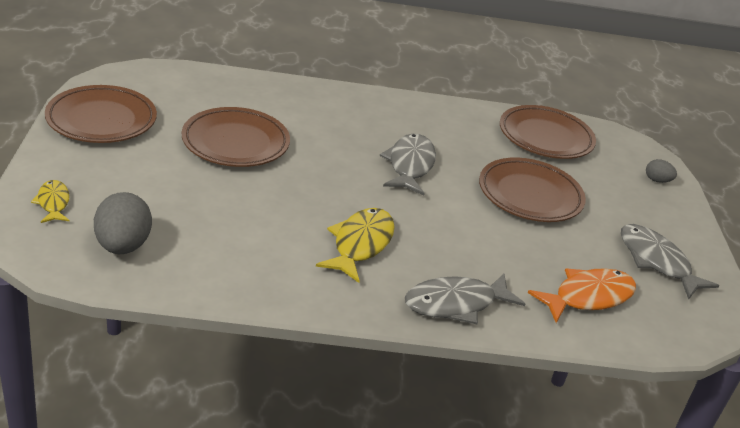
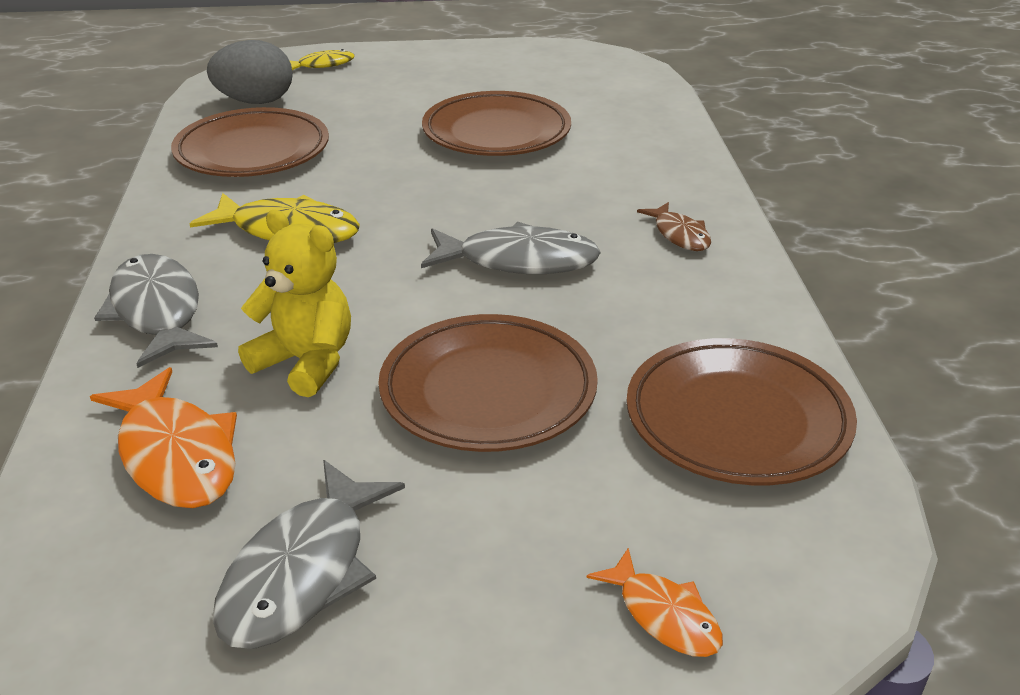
camera: 90 degrees right, 0 degrees up
brown plate [45,85,157,143] -> brown plate moved to [171,107,329,177]
grey fish [621,224,719,300] -> grey fish turned 150 degrees clockwise [212,460,405,649]
grey egg [646,159,677,183] -> orange fish [587,548,723,657]
none -> yellow teddy bear [238,210,351,397]
none -> brown fish [637,202,711,251]

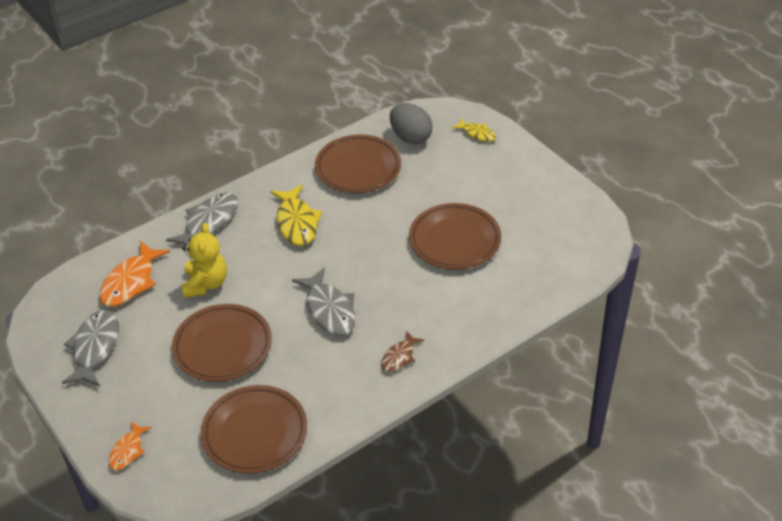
camera: 60 degrees right, 10 degrees up
grey fish [212,460,405,649] -> grey fish turned 105 degrees clockwise [62,310,119,386]

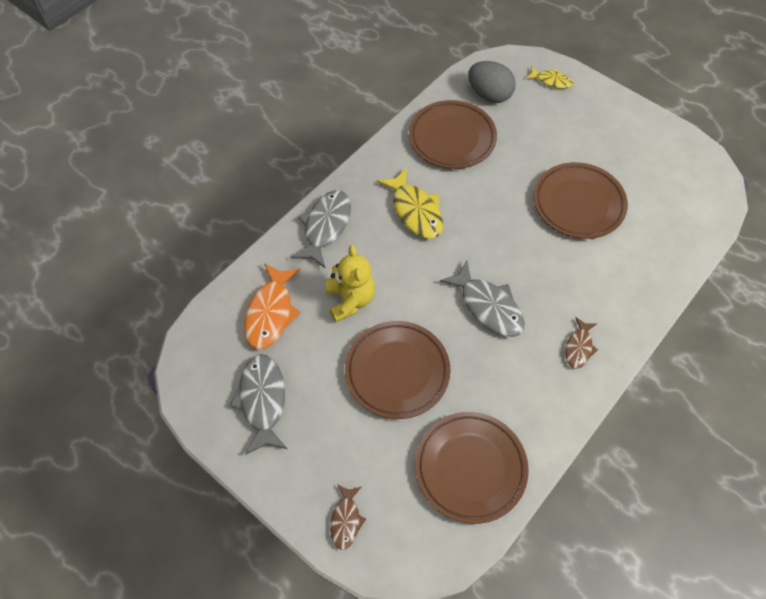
camera: 15 degrees left, 15 degrees up
orange fish [109,421,152,470] -> brown fish [330,484,366,550]

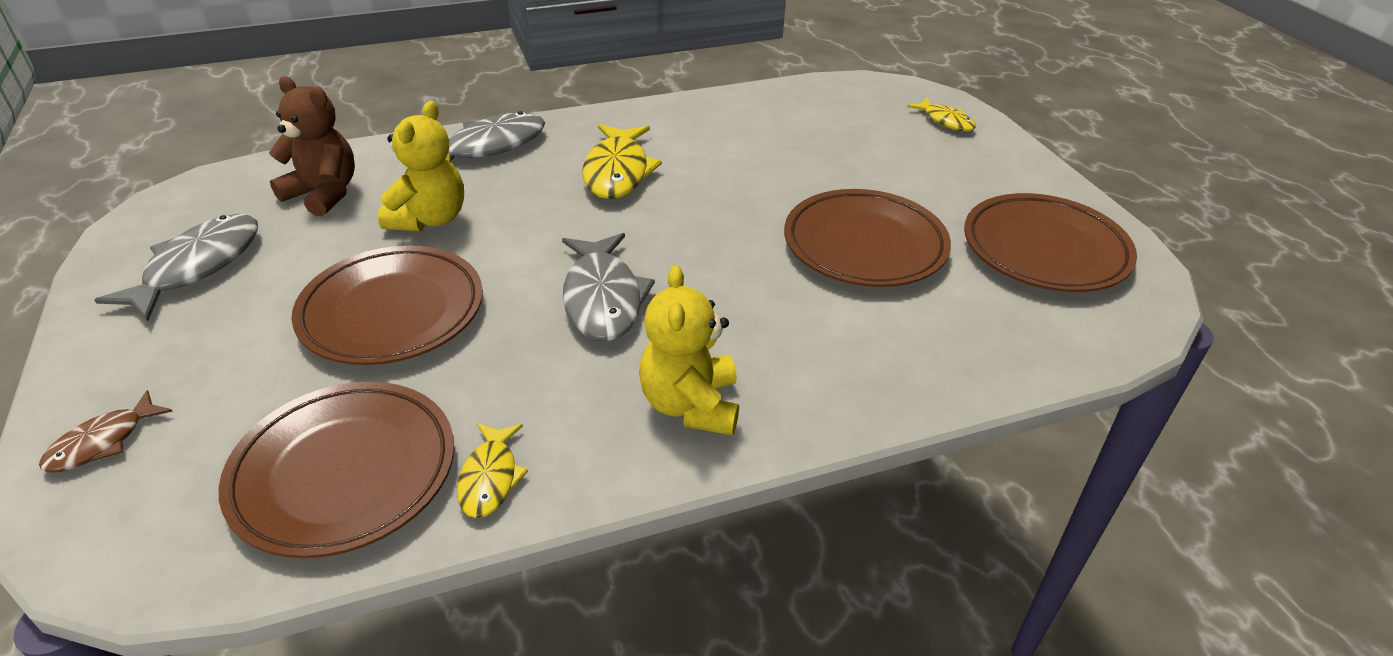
camera: 30 degrees right, 20 degrees down
orange fish [244,263,300,349] -> brown teddy bear [269,76,355,217]
brown plate [409,100,497,169] -> brown plate moved to [964,193,1137,292]
grey egg [468,61,516,103] -> none
brown fish [565,317,598,369] -> yellow teddy bear [639,265,739,435]
none -> yellow fish [457,423,528,518]

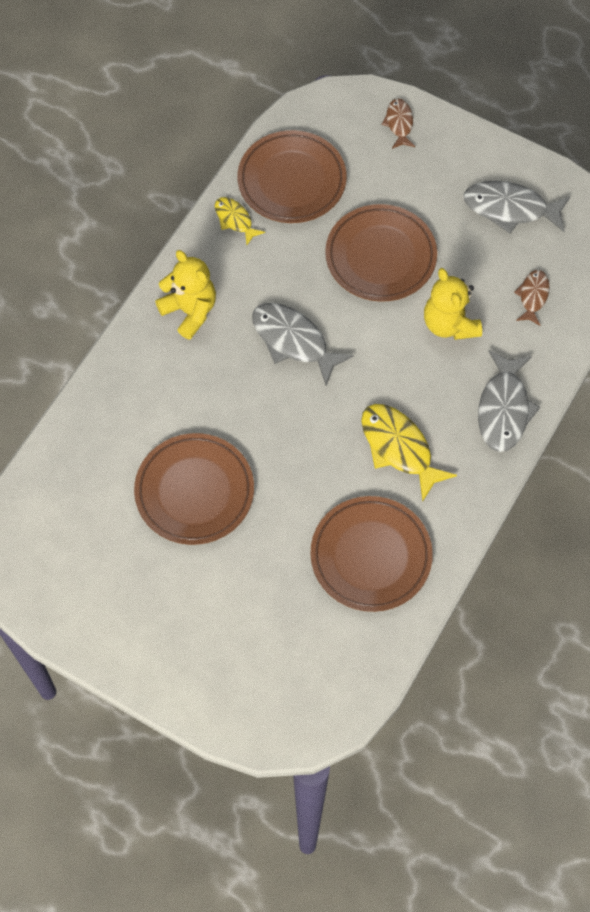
camera: 140 degrees right, 25 degrees up
grey fish [94,214,258,321] -> grey fish turned 120 degrees clockwise [464,181,570,234]
brown teddy bear [269,76,355,217] -> brown fish [514,270,550,326]
yellow fish [907,98,976,132] -> none
brown plate [964,193,1137,292] -> brown plate moved to [310,496,433,612]

